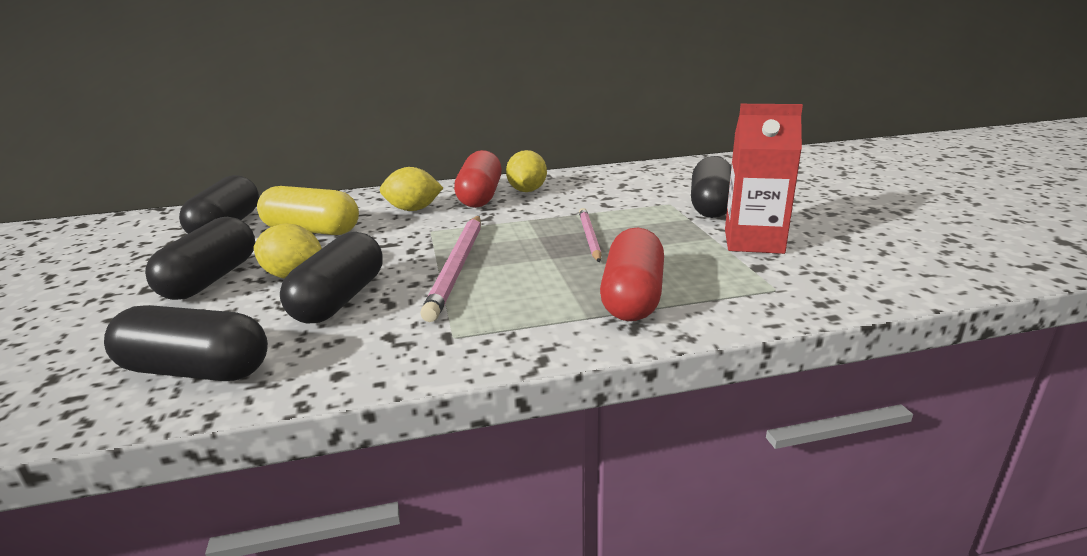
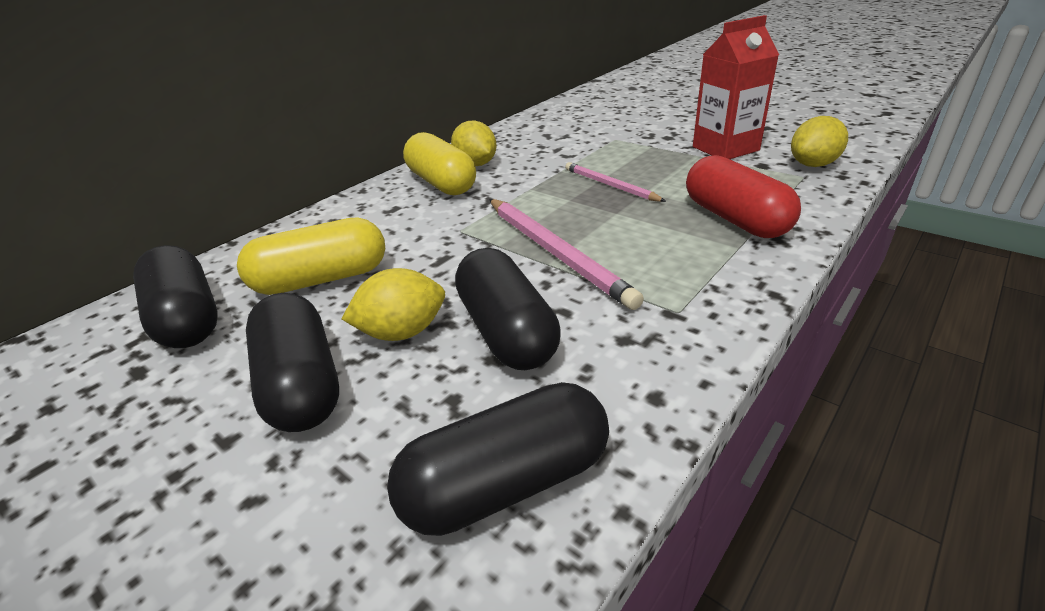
camera: 35 degrees left, 10 degrees up
yellow lemon [380,167,443,211] -> yellow lemon moved to [791,116,848,167]
red capsule [454,150,502,208] -> yellow capsule [403,132,476,195]
black capsule [691,156,731,218] -> none

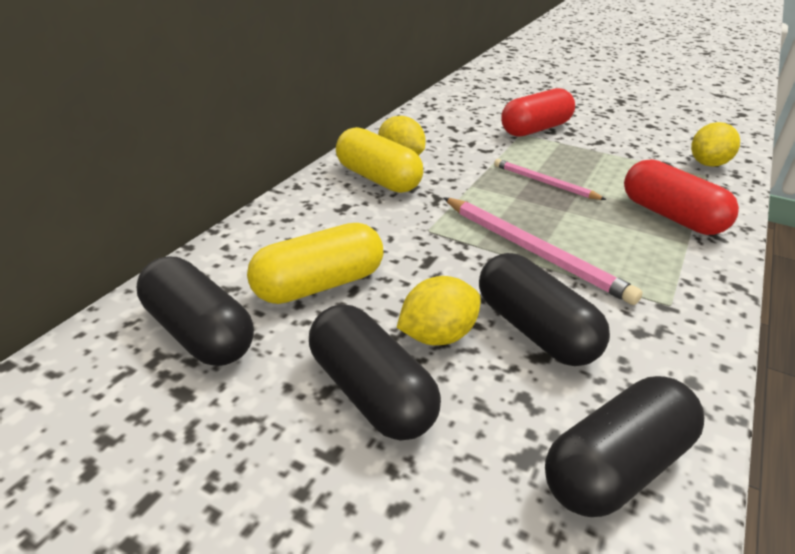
camera: 15 degrees left, 0 degrees up
red carton [693,15,779,159] -> none
none -> red capsule [501,88,575,137]

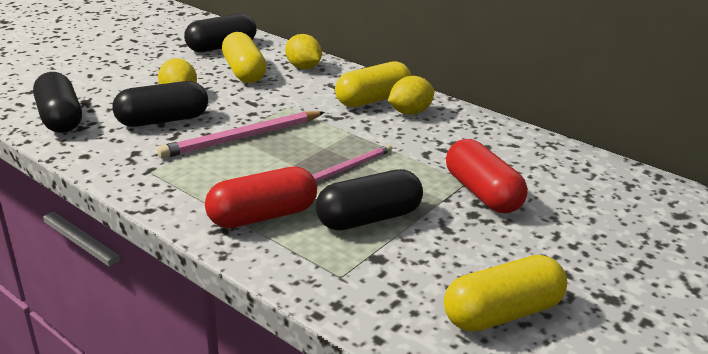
camera: 100 degrees right, 5 degrees down
black capsule [309,304,441,441] -> black capsule moved to [315,169,423,231]
yellow lemon [691,122,740,167] -> yellow lemon moved to [285,34,322,69]
none -> yellow capsule [444,255,567,332]

